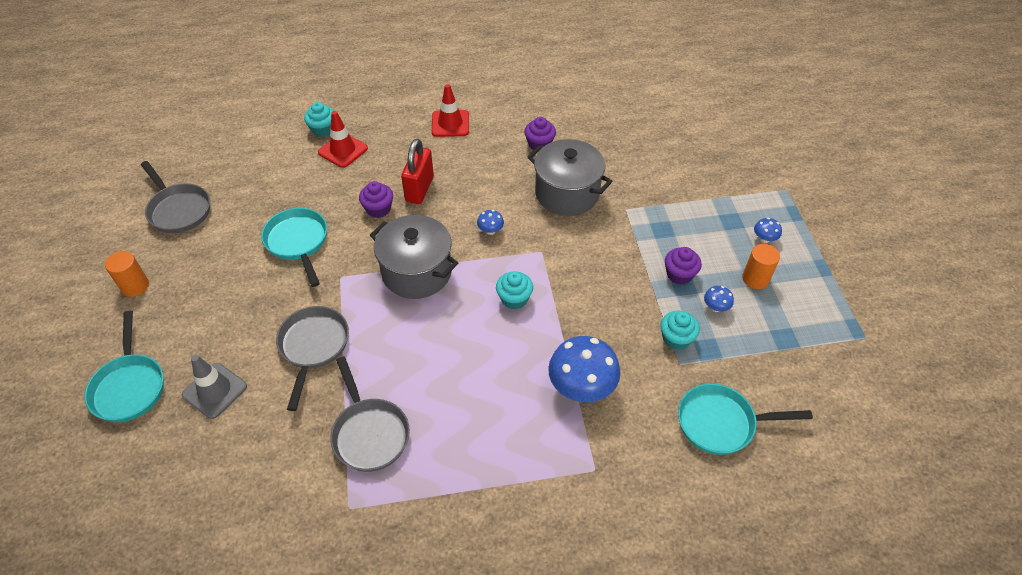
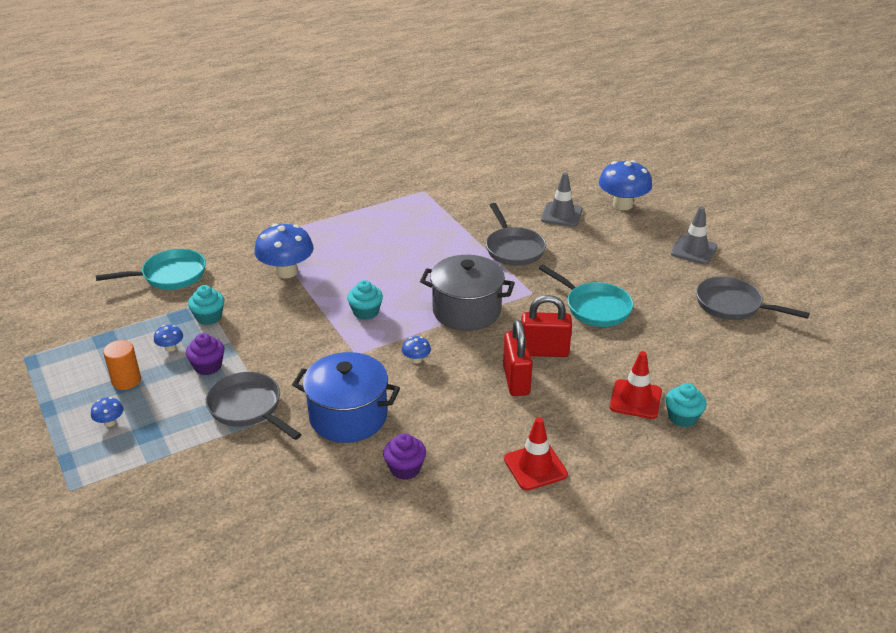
camera: 160 degrees right, 15 degrees down
turquoise pan [84,311,164,422] -> blue mushroom [599,160,652,210]
orange cylinder [105,251,149,297] -> grey traffic cone [671,206,718,264]
grey pan [330,356,410,472] -> grey pan moved to [206,372,302,440]
purple cupcake [359,181,393,218] -> red padlock [521,295,572,357]
grey pot [528,139,612,216] -> blue pot [292,352,400,443]

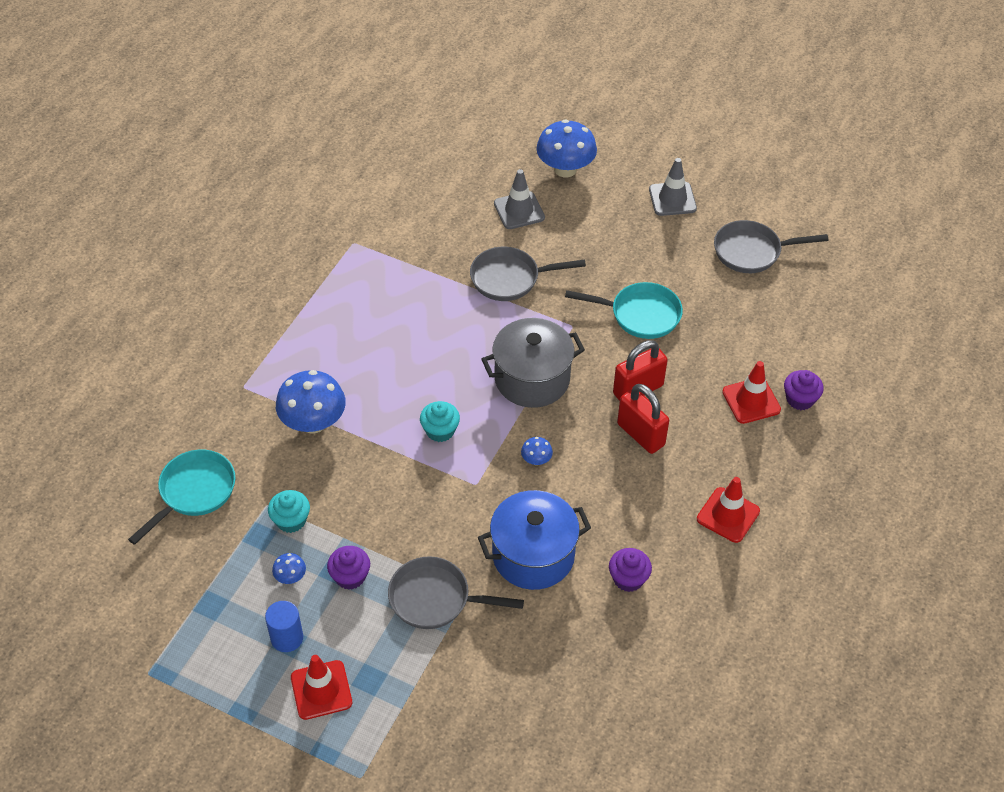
camera: 35 degrees left, 15 degrees up
blue mushroom [91,397,124,427] -> red traffic cone [291,655,352,720]
orange cylinder [103,340,141,390] -> blue cylinder [265,601,303,652]
grey pan [486,203,546,266] -> grey pan turned 135 degrees clockwise [470,247,586,301]
turquoise cupcake [665,383,707,427] -> purple cupcake [784,370,824,410]

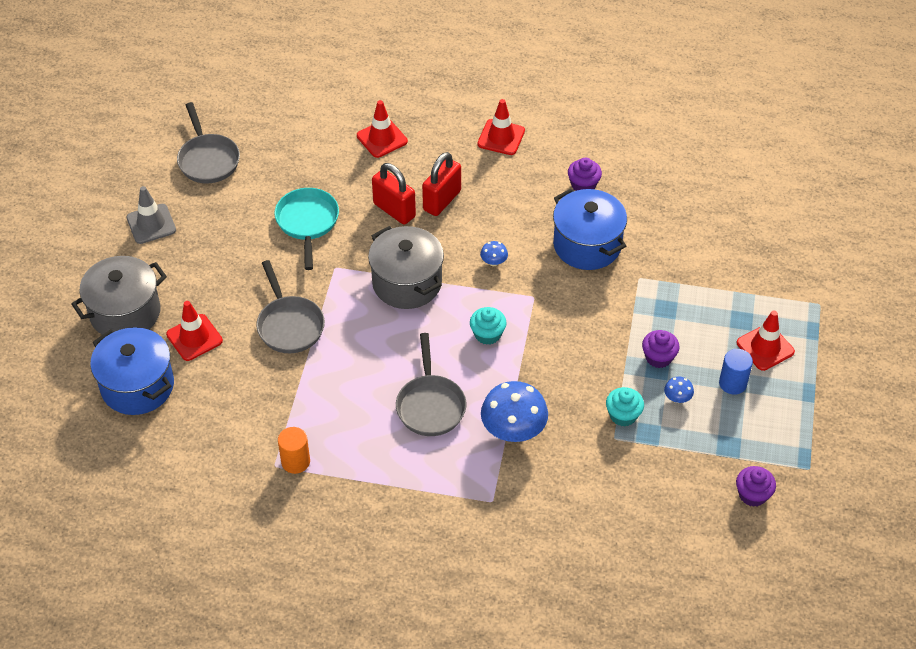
camera: 105 degrees left, 0 degrees up
turquoise pan [128,450,236,545] -> none
grey pan [388,556,524,629] -> grey pan moved to [396,333,466,436]
grey traffic cone [494,169,545,229] -> red traffic cone [166,301,223,361]
blue mushroom [536,119,597,177] -> grey pot [71,256,167,335]
purple cupcake [784,370,824,410] -> purple cupcake moved to [736,466,776,507]
none -> blue pot [90,327,174,415]
none -> orange cylinder [278,427,310,474]

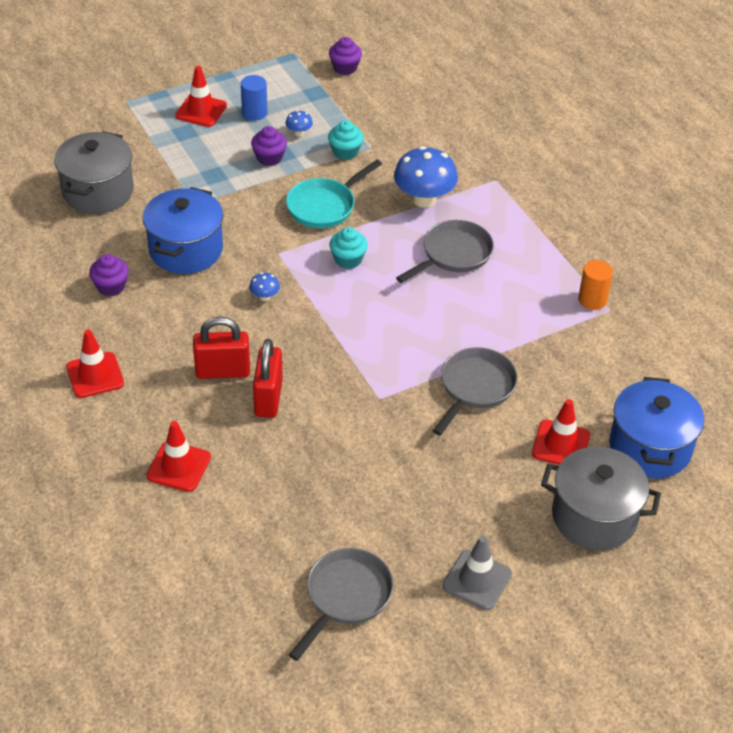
camera: 130 degrees left, 5 degrees down
turquoise pan [274,188,339,270] -> turquoise pan moved to [286,160,382,228]
grey pot [368,226,444,309] -> grey pot moved to [54,131,134,214]

